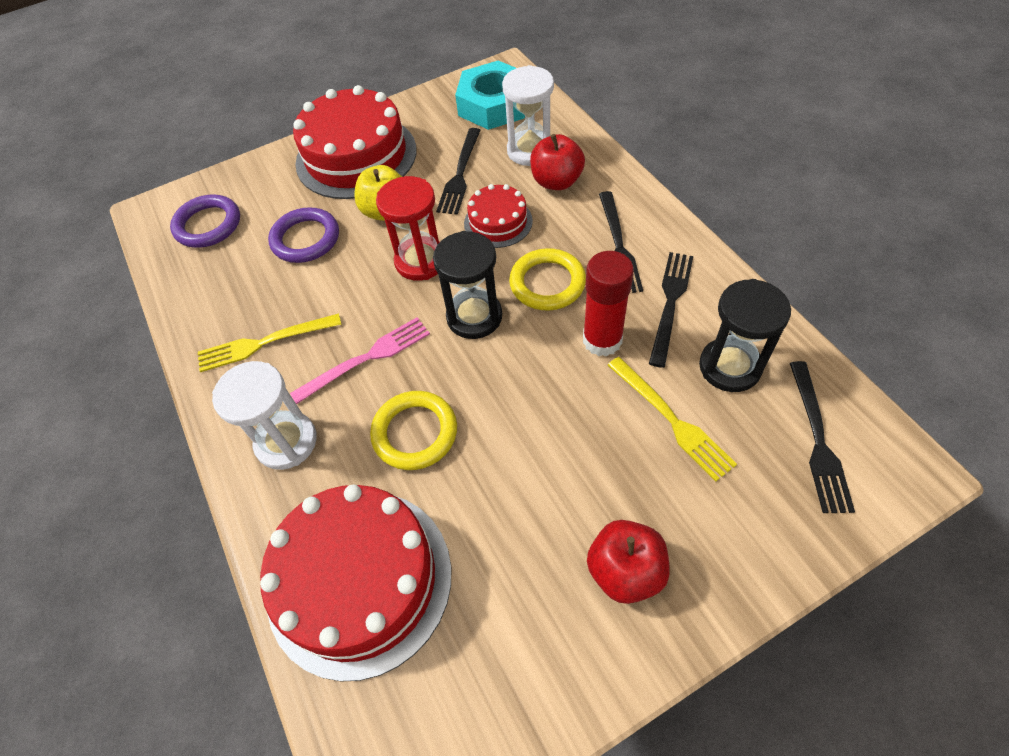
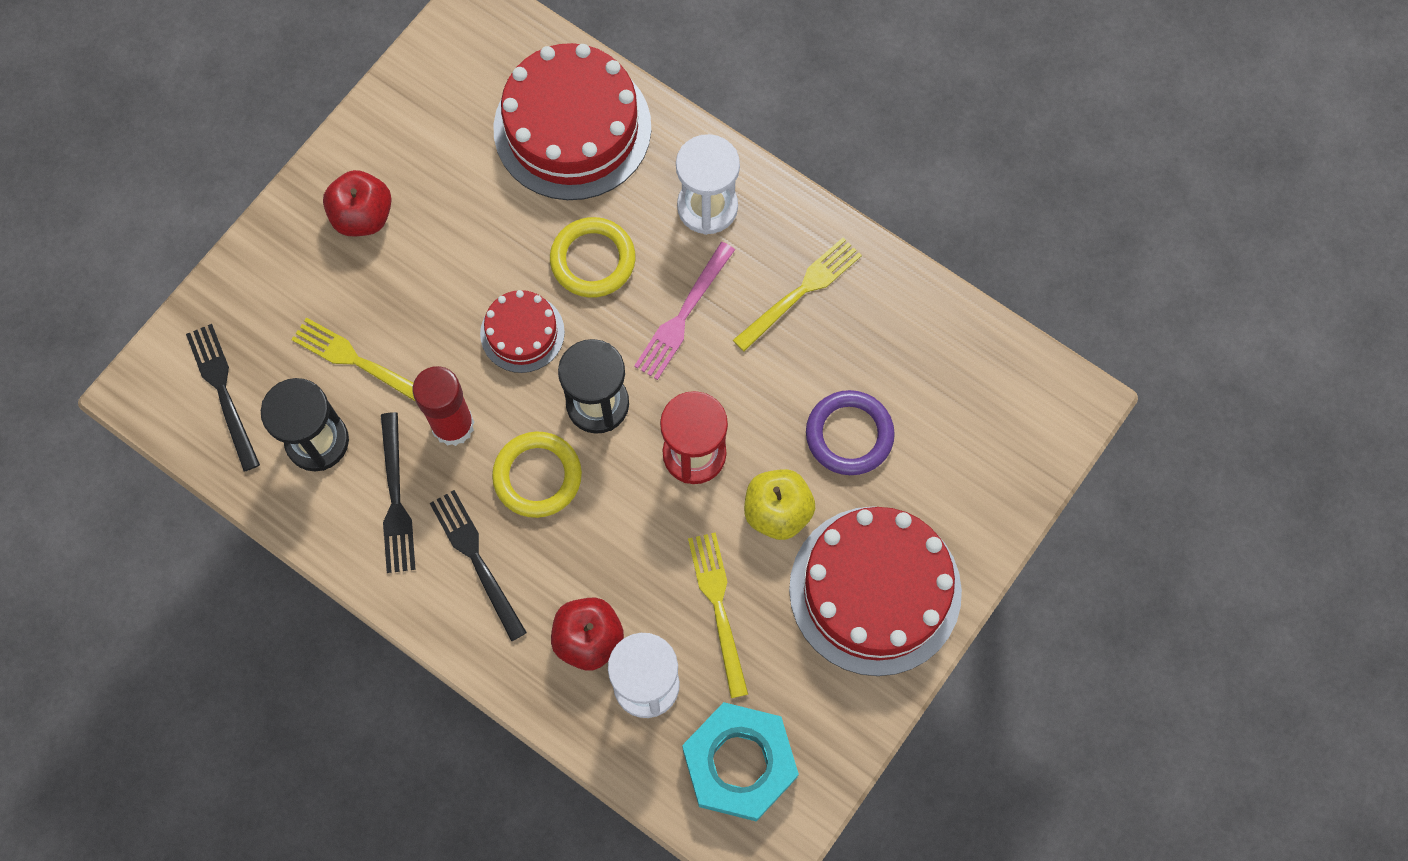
camera: 150 degrees right, 15 degrees up
purple ring [170,194,240,248] -> none
black fork [436,128,481,215] -> yellow fork [688,532,748,698]
red cake [464,184,533,248] -> red cake moved to [480,290,565,373]

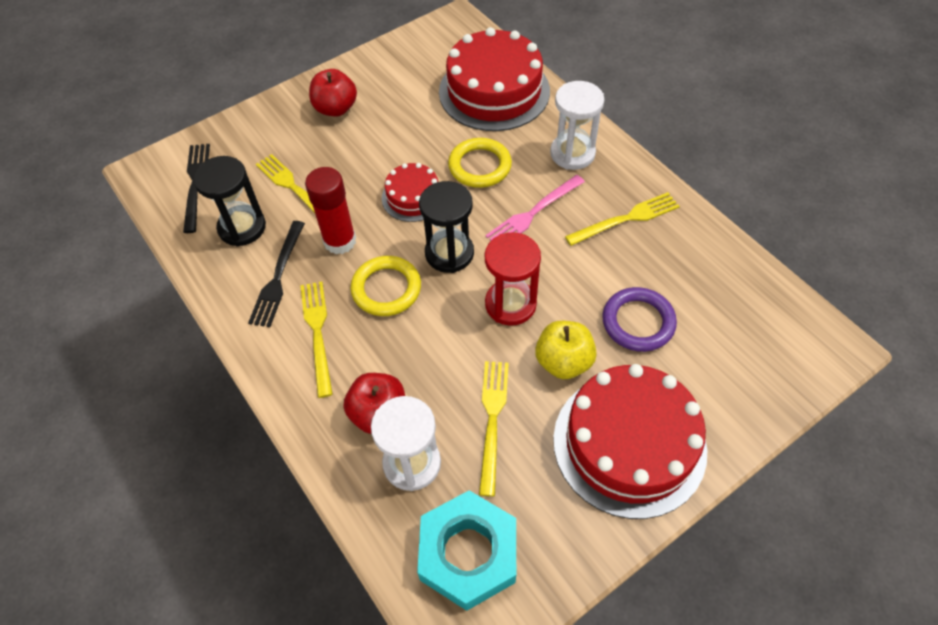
camera: 20 degrees right, 15 degrees down
black fork [430,490,527,641] -> yellow fork [300,281,333,398]

